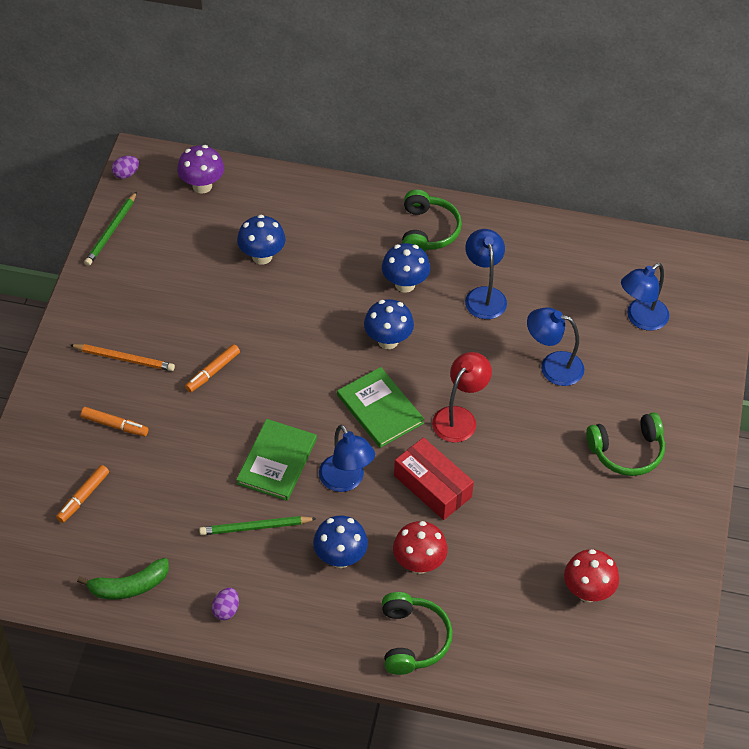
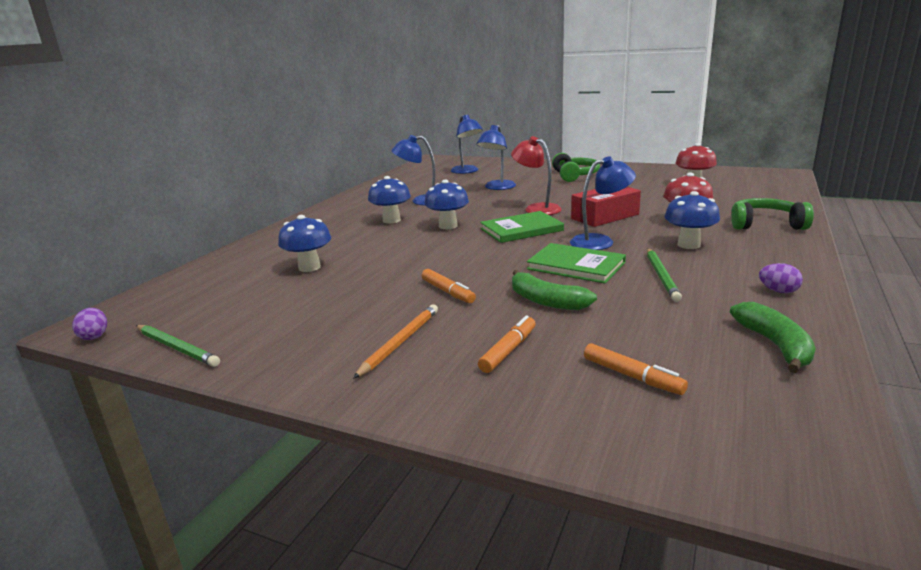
camera: 75 degrees left, 30 degrees down
purple mushroom [177,145,224,194] -> none
green headphones [402,189,462,252] -> none
none -> green banana [512,270,597,310]

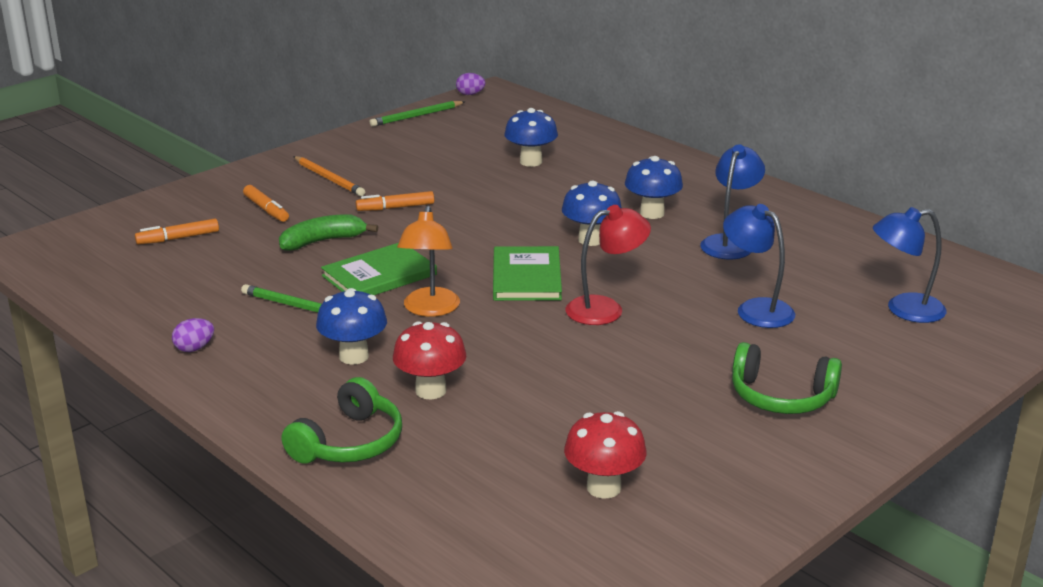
camera: 110 degrees right, 5 degrees up
blue lamp [570,156,636,250] -> orange lamp [397,206,460,317]
red box [571,186,641,227] -> none
green banana [730,302,816,373] -> none

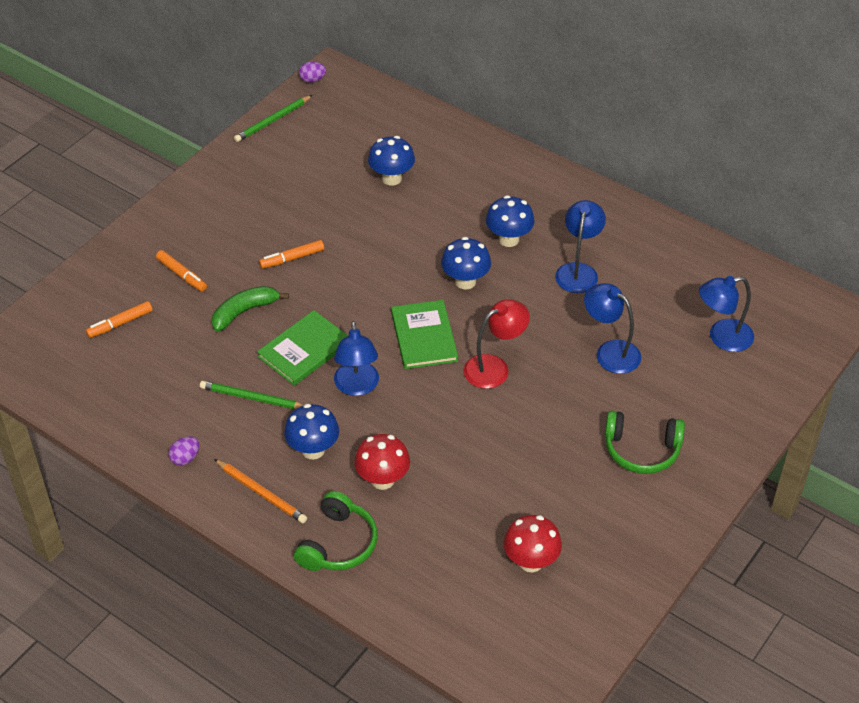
camera: 10 degrees left, 20 degrees up
orange pencil [293,156,365,196] -> orange pencil moved to [214,459,307,523]
orange lamp [397,206,460,317] -> blue lamp [334,321,379,396]

